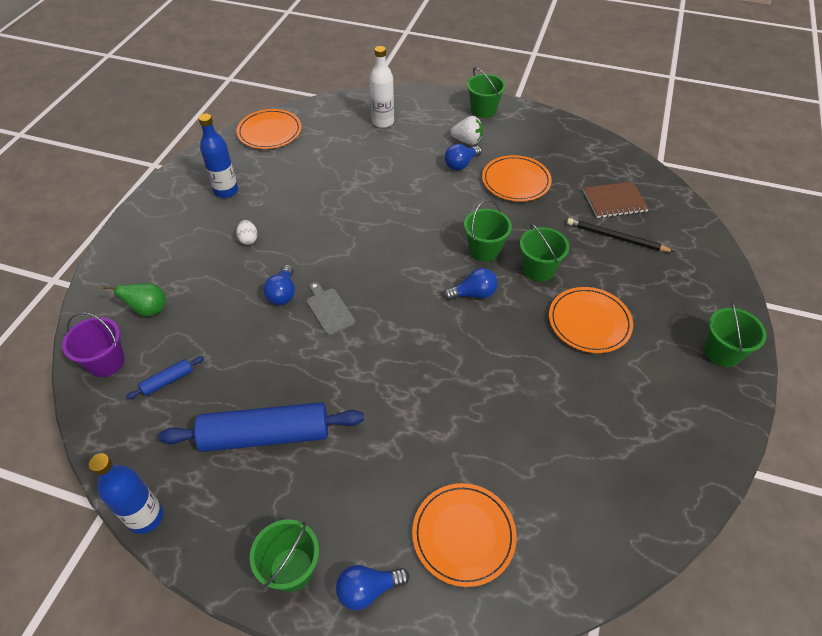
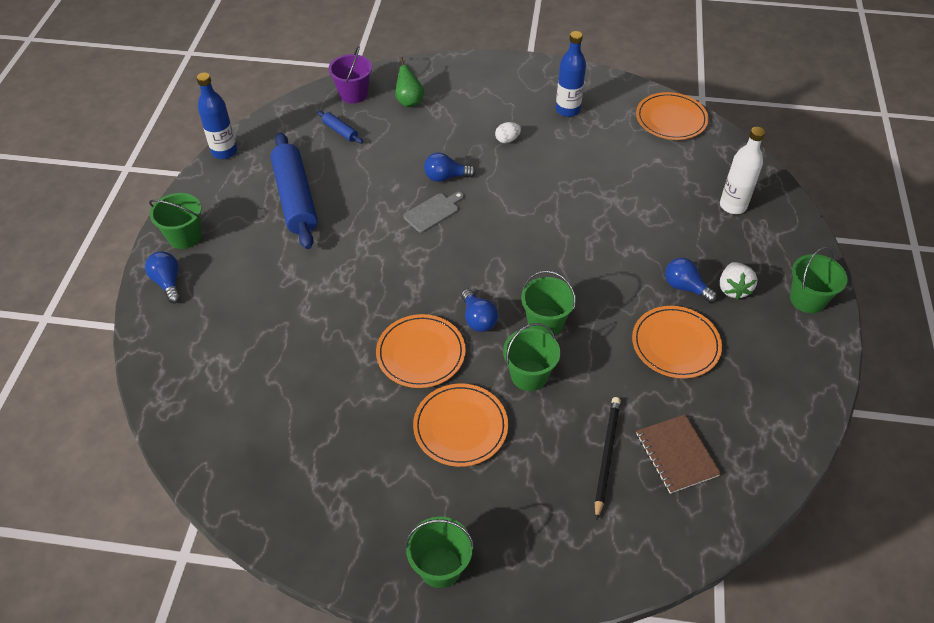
camera: 80 degrees right, 0 degrees up
orange plate [412,483,517,587] -> orange plate moved to [376,314,466,388]

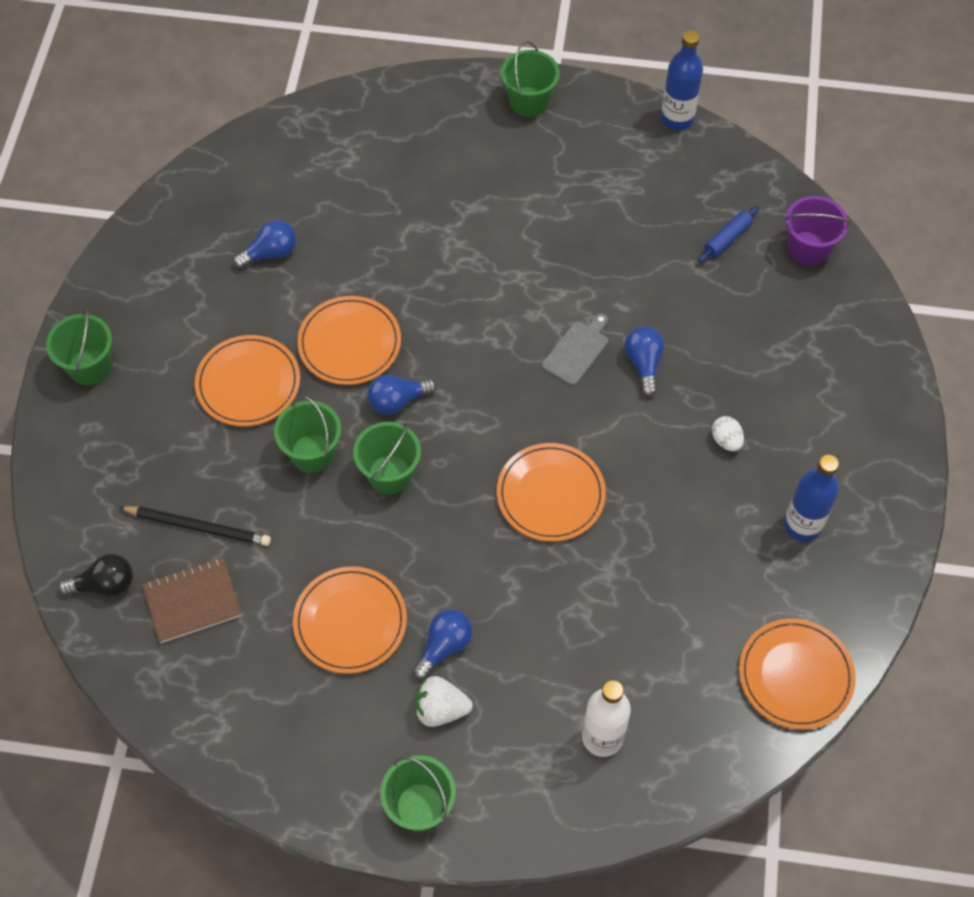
camera: 90 degrees right, 10 degrees up
blue light bulb [145,251,181,303] -> blue light bulb moved to [233,220,296,269]
blue rolling pin [270,133,318,249] -> none
green pear [395,57,424,107] -> none
grey cutting board [403,192,464,233] -> grey cutting board turned 105 degrees counterclockwise [542,314,608,386]
none -> black light bulb [58,554,133,597]
none -> orange plate [497,443,606,542]

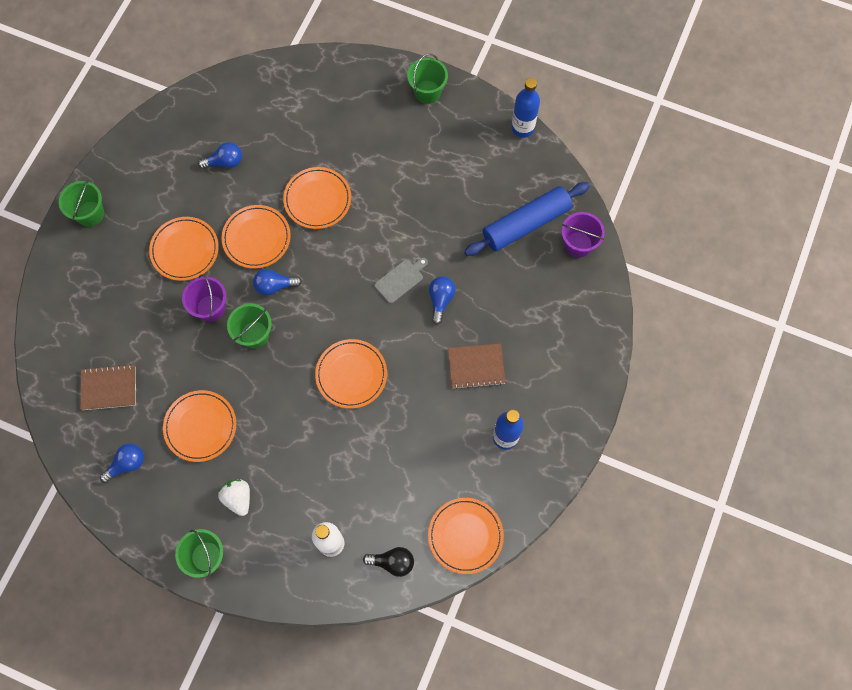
camera: 15 degrees right, 10 degrees up
black light bulb [58,554,133,597] -> black light bulb moved to [363,547,414,577]
black pencil [119,506,271,546] -> none
green bucket [274,396,341,473] -> purple bucket [182,274,226,322]
blue light bulb [412,609,473,680] -> blue light bulb moved to [100,443,144,483]
white strawberry [414,676,473,727] -> white strawberry turned 45 degrees clockwise [218,479,250,516]
blue rolling pin [698,206,759,263] -> blue rolling pin [464,182,590,256], size x2.31
white egg [712,416,744,451] -> brown notebook [448,344,506,389]
none -> orange plate [283,167,351,229]

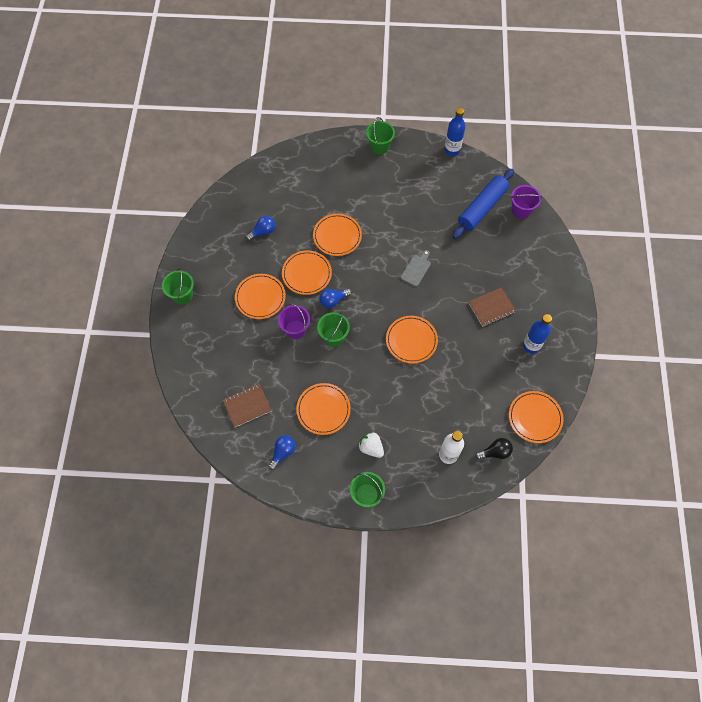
camera: 20 degrees left, 5 degrees down
blue light bulb [429,276,456,325] -> none

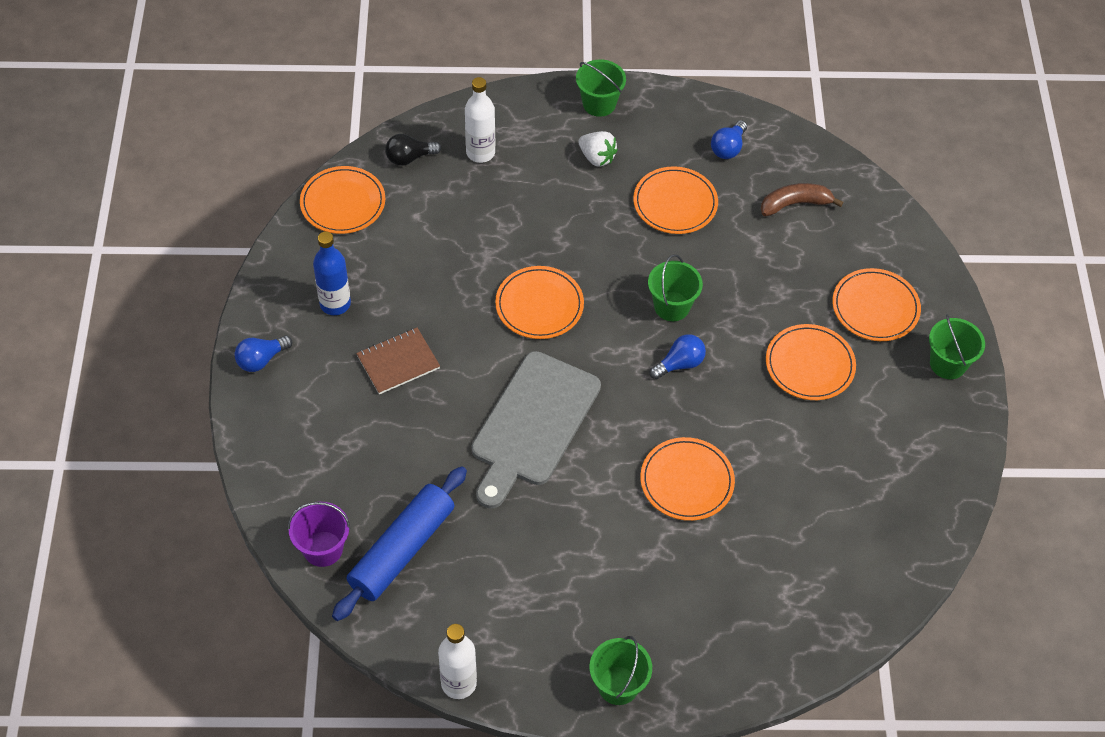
camera: 175 degrees right, 10 degrees down
brown notebook [223,384,272,427] -> brown banana [761,183,843,216]
blue light bulb [246,216,275,241] -> blue light bulb moved to [234,336,293,372]
purple bucket [278,303,310,339] -> none
orange plate [282,251,332,295] -> orange plate moved to [832,268,921,341]
grey cutting board [401,250,431,287] -> grey cutting board [471,351,601,509], size x2.33
blue bottle [444,108,466,156] -> white bottle [438,624,477,699]

